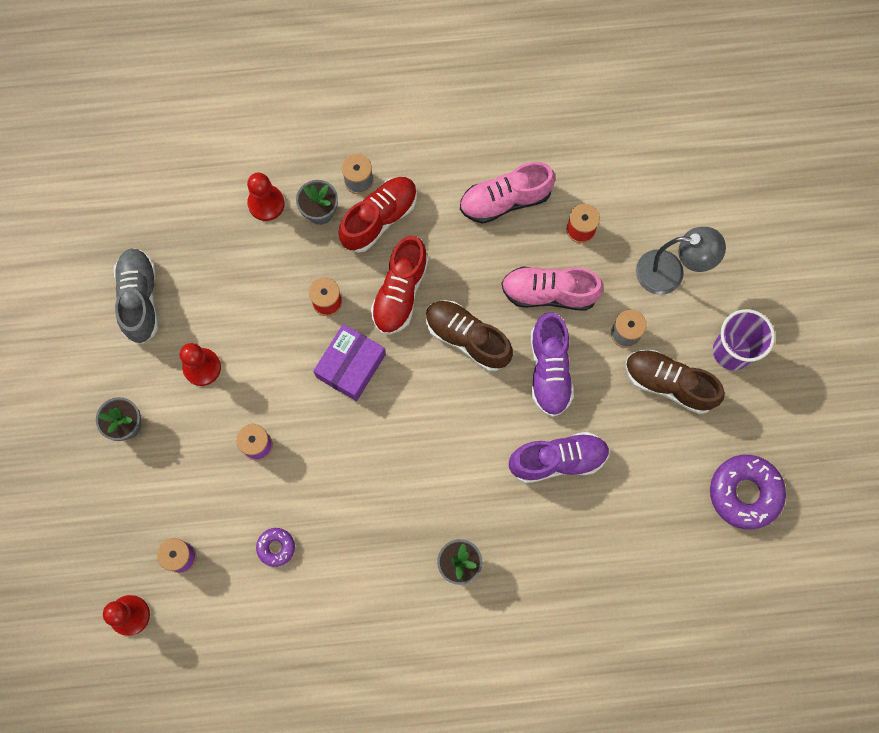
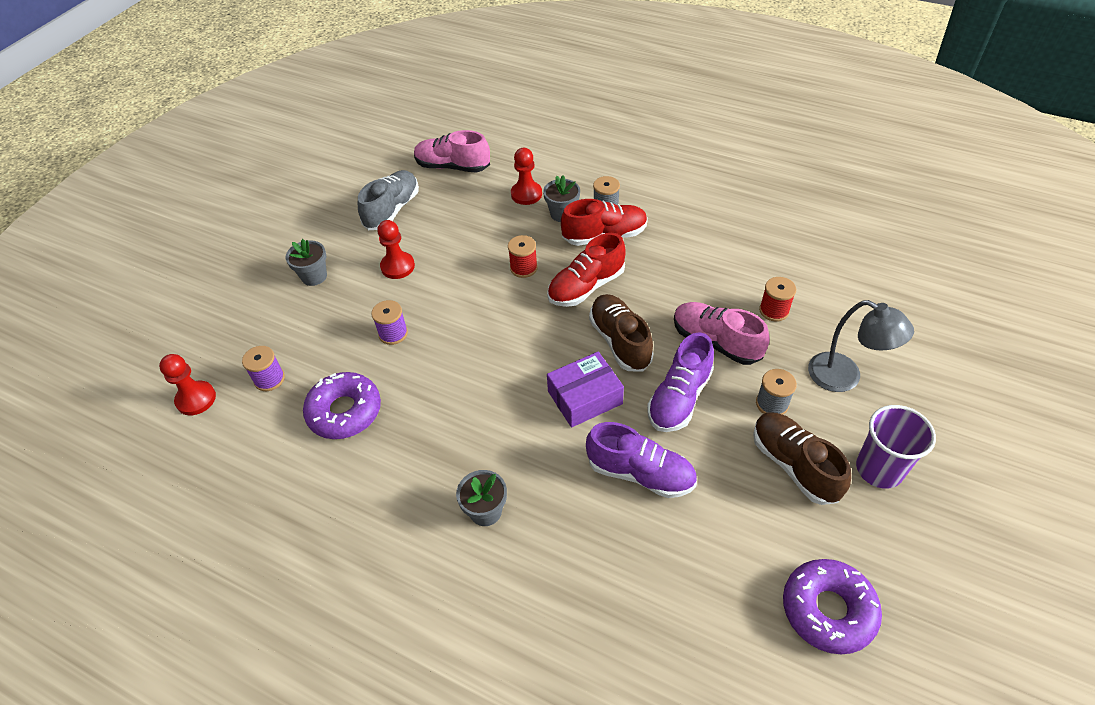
camera: 35 degrees right, 25 degrees down
purple donut [256,528,295,567] -> purple donut [303,372,381,439], size x1.95
purple box [313,324,386,401] -> purple box moved to [547,352,624,428]
pink shoe [460,162,555,224] -> pink shoe moved to [414,130,490,173]

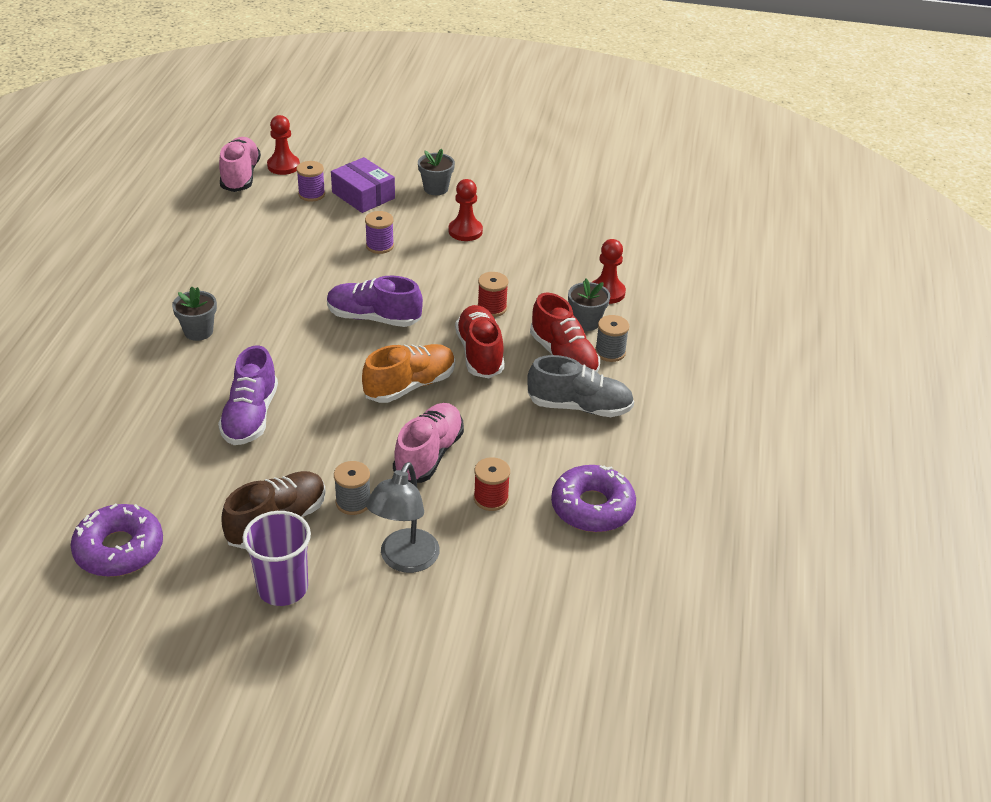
camera: 70 degrees right, 10 degrees down
purple donut [303,372,381,439] -> purple donut moved to [551,465,636,532]
grey shoe [358,170,419,230] -> grey shoe moved to [527,355,634,417]
pink shoe [414,130,490,173] -> pink shoe moved to [219,137,261,192]
red shoe [547,233,626,307] -> red shoe turned 45 degrees clockwise [455,305,505,378]
purple box [547,352,624,428] -> purple box moved to [331,157,395,213]
brown shoe [589,294,654,371] -> orange shoe [362,344,455,403]
purple shoe [647,332,714,432] -> purple shoe moved to [327,276,423,327]

